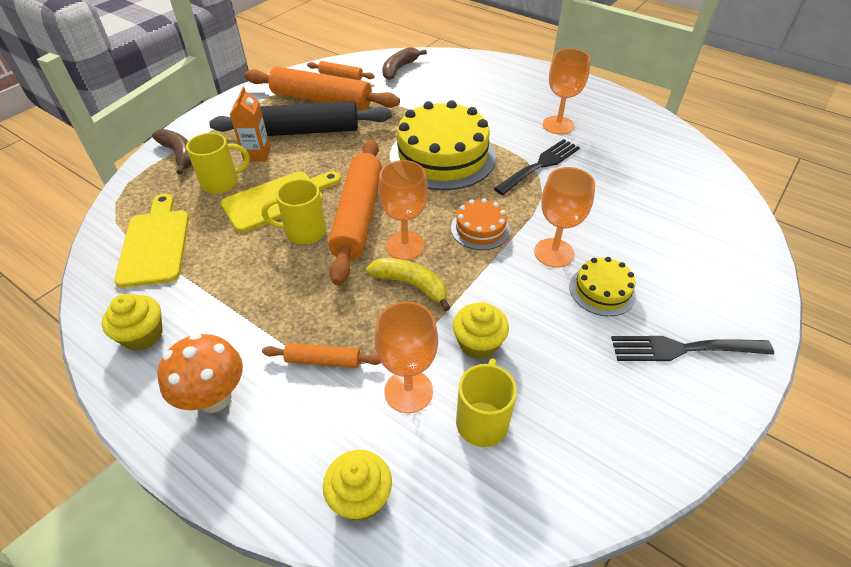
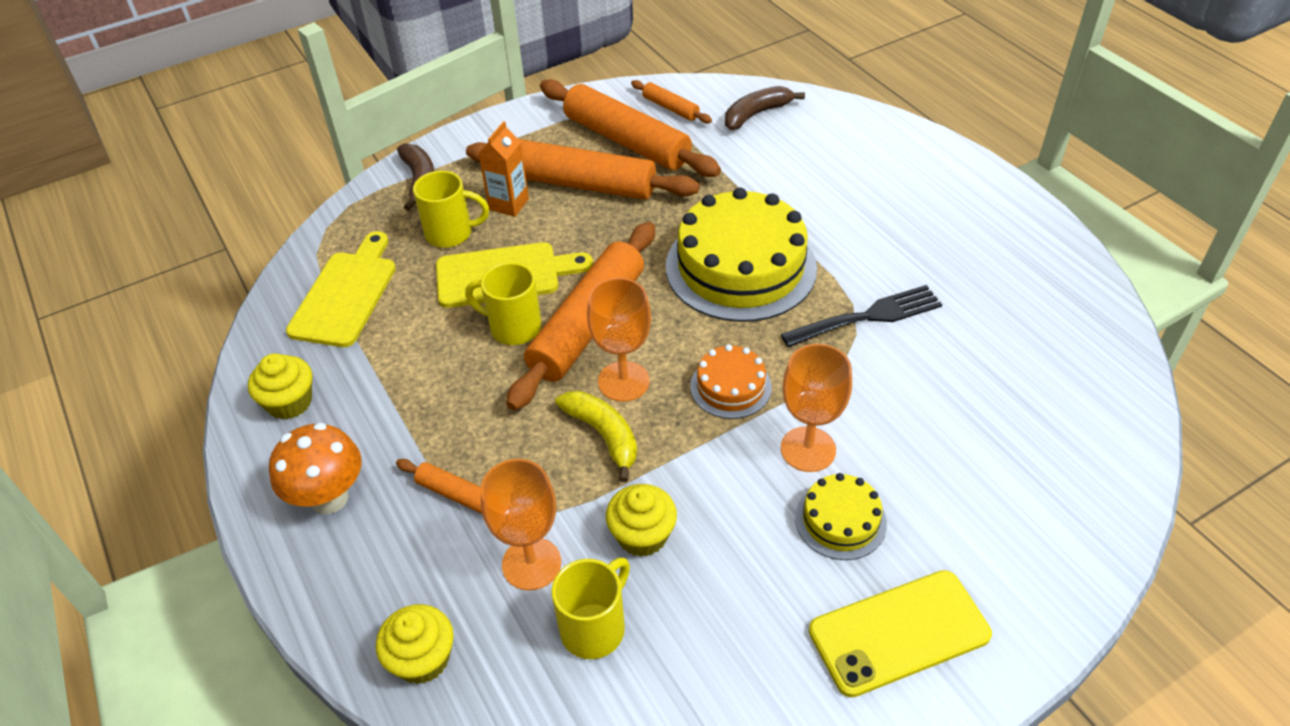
camera: 25 degrees right, 0 degrees up
black rolling pin [209,101,392,136] -> orange rolling pin [466,139,699,200]
orange goblet [543,49,590,135] -> none
black fork [611,336,774,361] -> yellow phone [809,570,992,697]

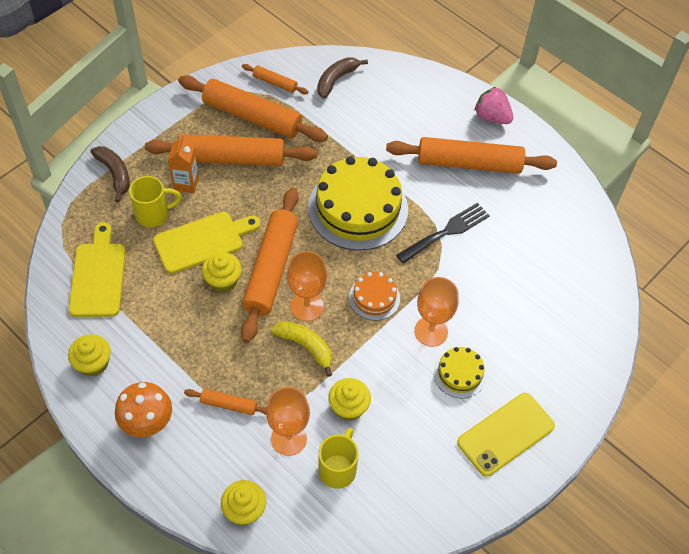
camera: 20 degrees left, 10 degrees up
yellow mug [465,262,542,345] -> yellow cupcake [202,252,242,292]
none -> orange rolling pin [386,137,557,174]
none -> pink strawberry [475,87,513,124]

